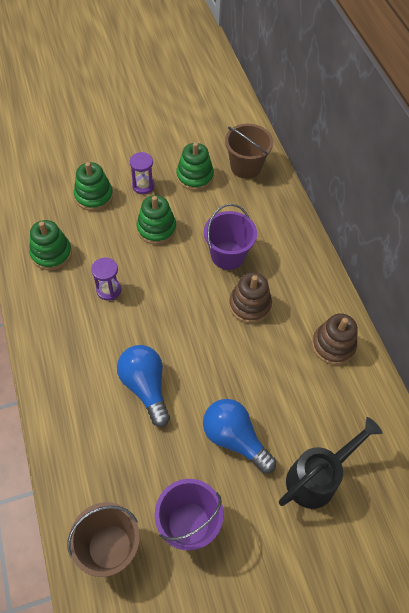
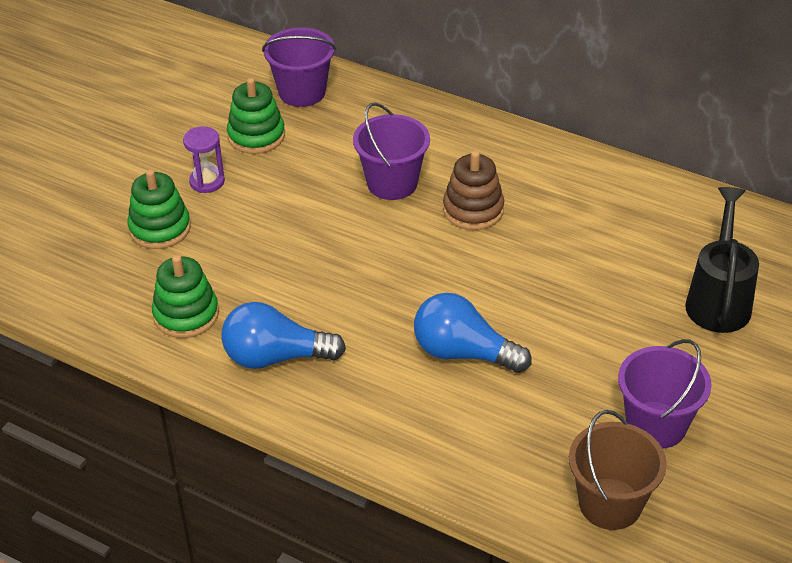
camera: 40 degrees left, 15 degrees down
purple hourglass [91,258,121,301] -> none
green stacking toy [137,195,176,245] -> none
blue light bulb [203,399,276,474] -> blue light bulb moved to [221,302,346,369]
brown bucket [225,124,273,179] -> purple bucket [262,27,336,107]
brown stacking toy [312,313,358,365] -> none

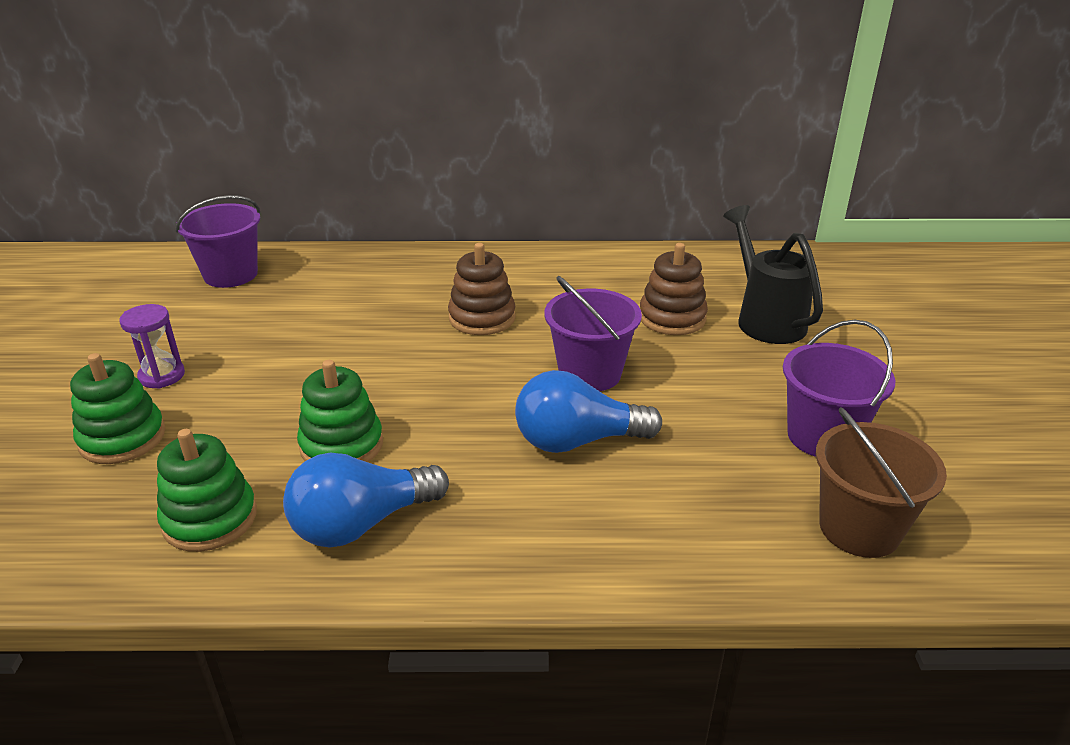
camera: 30 degrees left, 10 degrees down
green stacking toy [227,78,285,154] -> green stacking toy moved to [297,360,383,462]
purple bucket [353,102,430,200] -> purple bucket moved to [544,276,642,391]
none -> brown stacking toy [640,243,708,335]

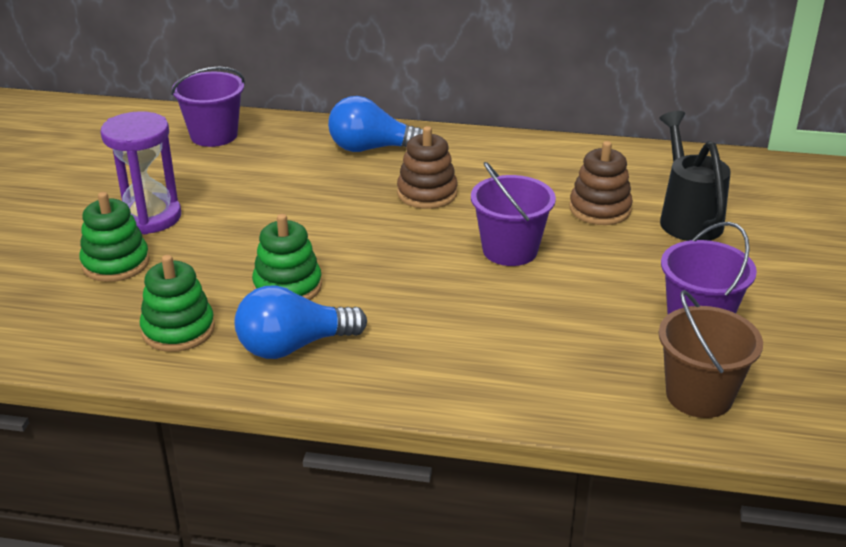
camera: 10 degrees right, 0 degrees up
purple hourglass [119,304,185,389] -> purple hourglass [100,111,181,234], size x1.71
blue light bulb [515,370,662,453] -> blue light bulb moved to [328,96,423,152]

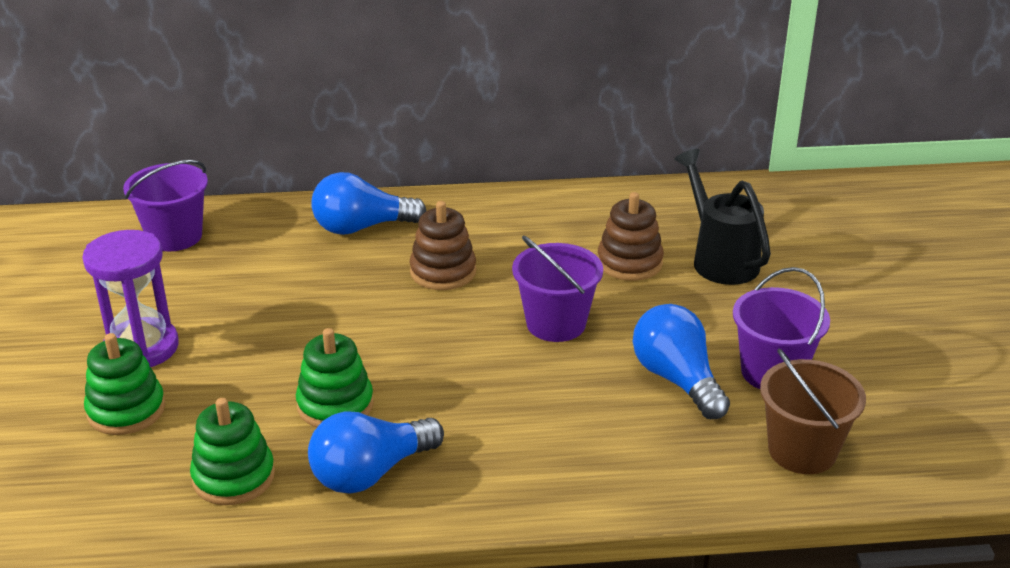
camera: 15 degrees left, 0 degrees up
none -> blue light bulb [633,304,730,419]

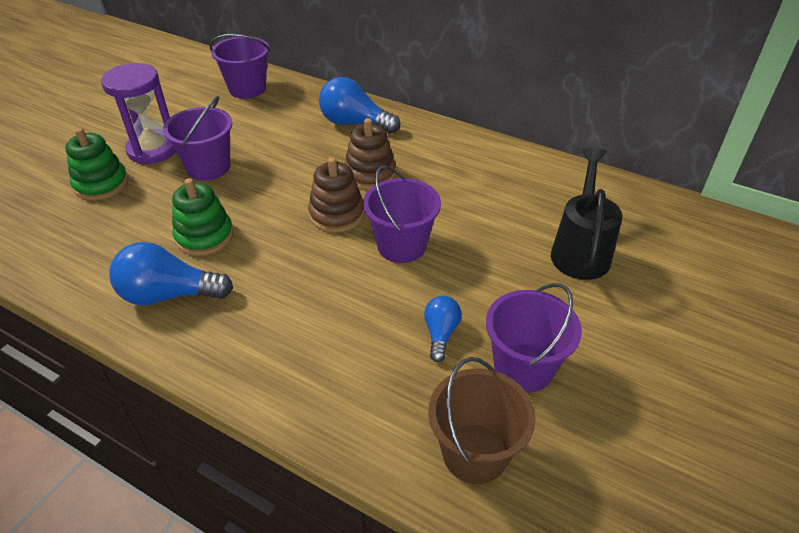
camera: 35 degrees right, 10 degrees up
green stacking toy [190,398,275,505] -> none
brown stacking toy [598,192,664,281] -> brown stacking toy moved to [308,157,365,233]
blue light bulb [633,304,730,419] -> blue light bulb [424,296,462,362], size x0.57
none -> purple bucket [163,96,233,180]

